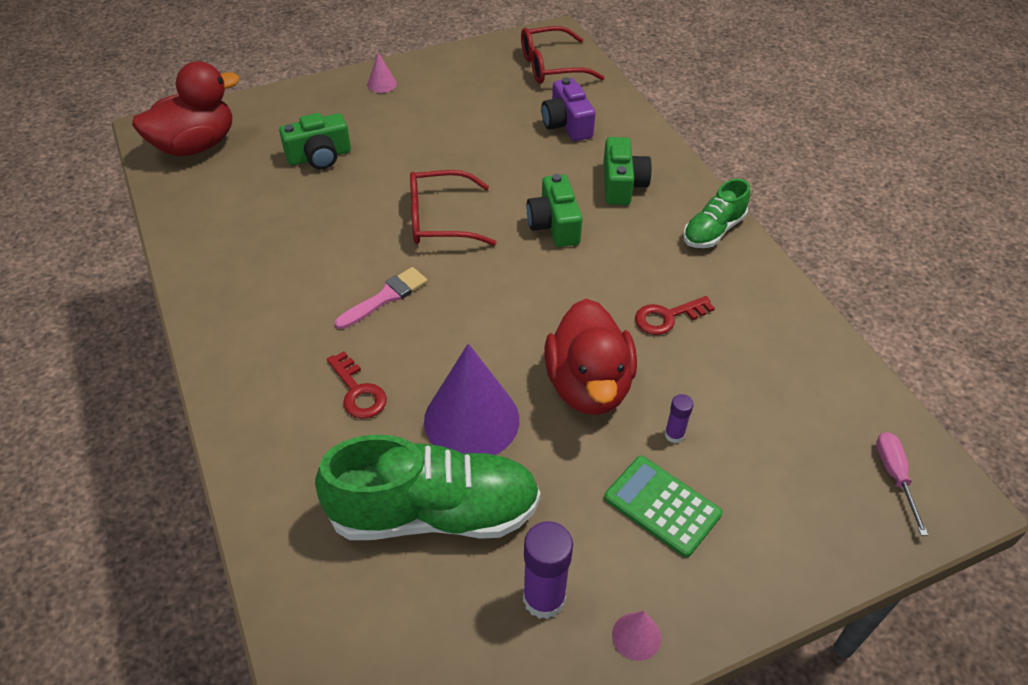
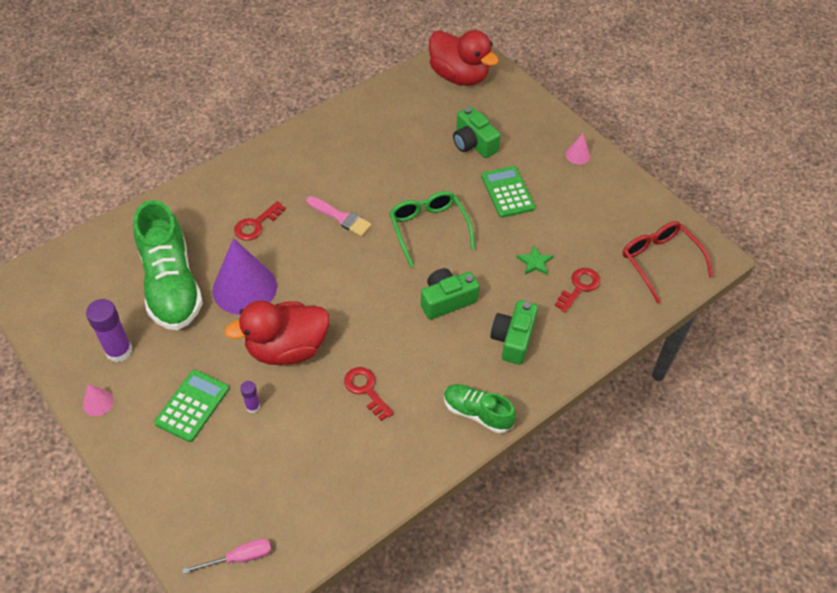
camera: 75 degrees right, 5 degrees up
red glasses [410,170,496,246] -> green glasses [389,191,475,267]
purple camera [541,77,596,141] -> red key [555,268,600,313]
green camera [603,137,652,205] -> green camera turned 120 degrees clockwise [490,300,538,365]
none -> green calculator [481,166,535,218]
none -> green star [516,245,553,275]

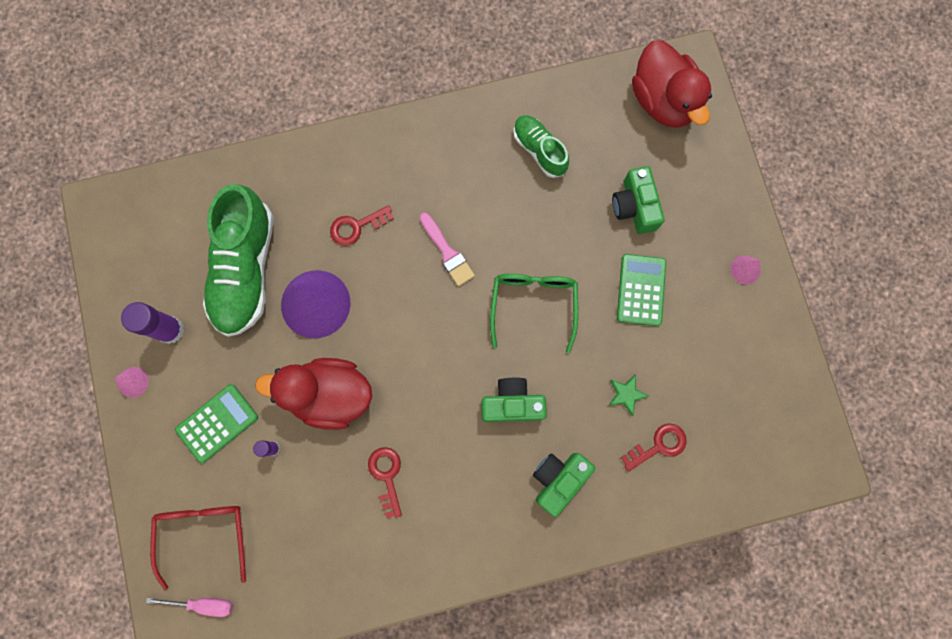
camera: 25 degrees right, 25 degrees up
green shoe [444,384,516,434] -> green shoe moved to [513,115,569,178]
red glasses [622,221,713,304] -> red glasses moved to [150,506,246,590]

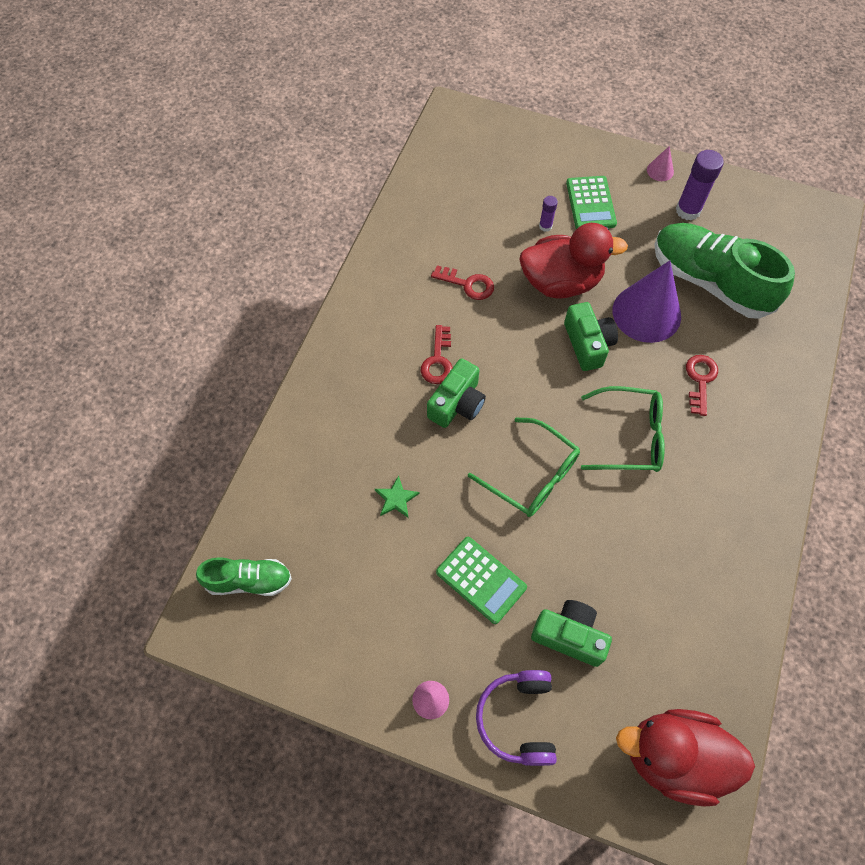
camera: 125 degrees right, 15 degrees down
pink screwdriver [146,598,233,617] -> none
red glasses [150,506,246,590] -> none
red duck [255,358,372,430] -> red duck turned 45 degrees clockwise [519,223,628,298]
pink brush [419,212,475,286] -> green glasses [581,386,665,472]
green shoe [513,115,569,178] -> green shoe moved to [196,557,292,596]
green camera [533,453,595,517] -> green camera moved to [564,302,618,371]
red key [621,423,687,471] -> red key moved to [421,325,453,384]
none -> purple headphones [476,670,557,766]

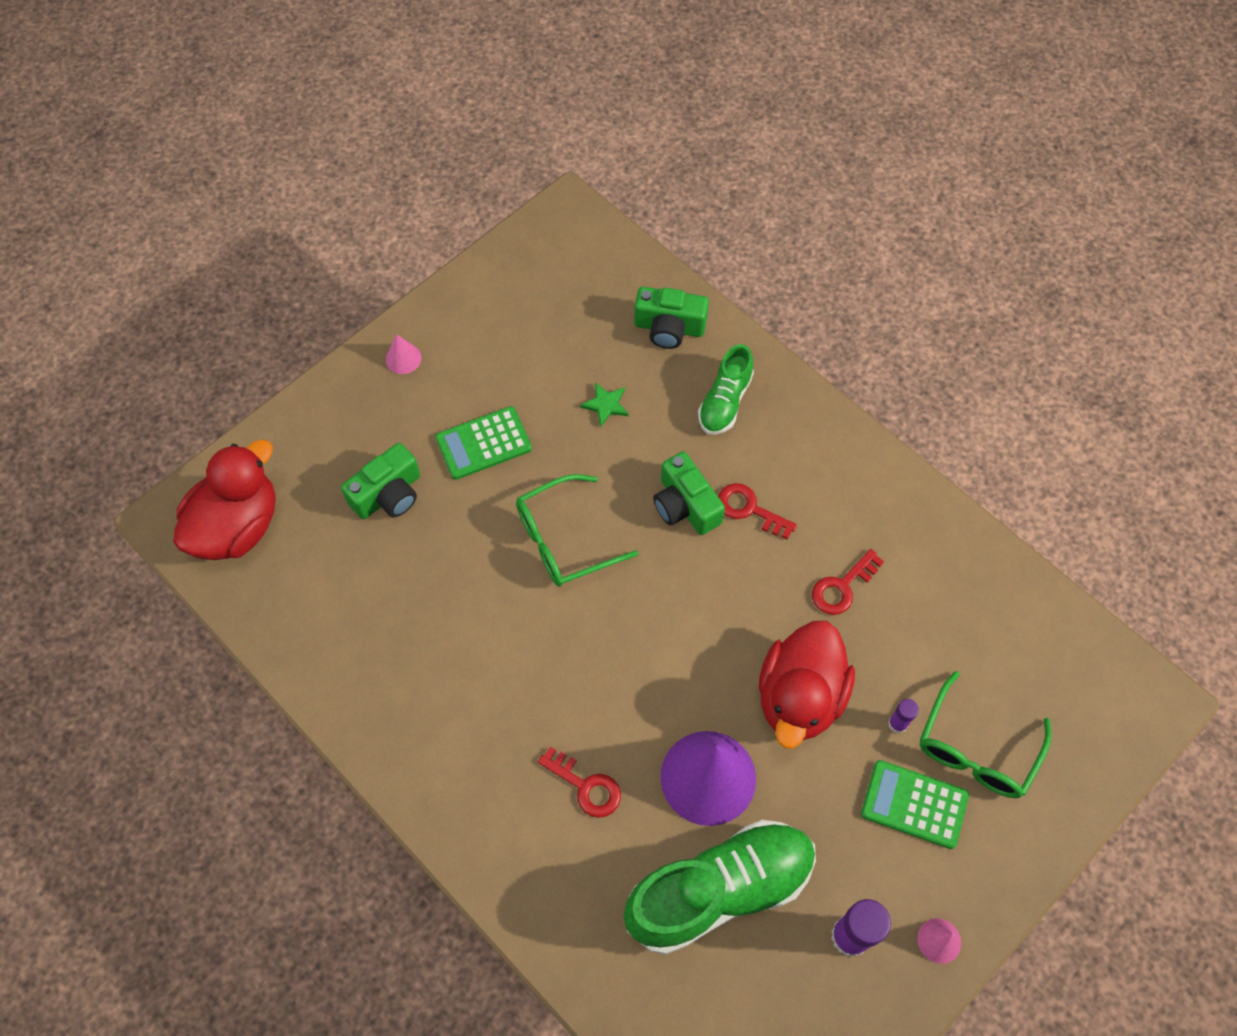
camera: 115 degrees right, 0 degrees up
green shoe [196,557,292,596] -> green shoe moved to [698,344,754,435]
purple headphones [476,670,557,766] -> none
green camera [564,302,618,371] -> green camera moved to [634,287,709,349]
green glasses [581,386,665,472] -> green glasses moved to [920,671,1051,798]

